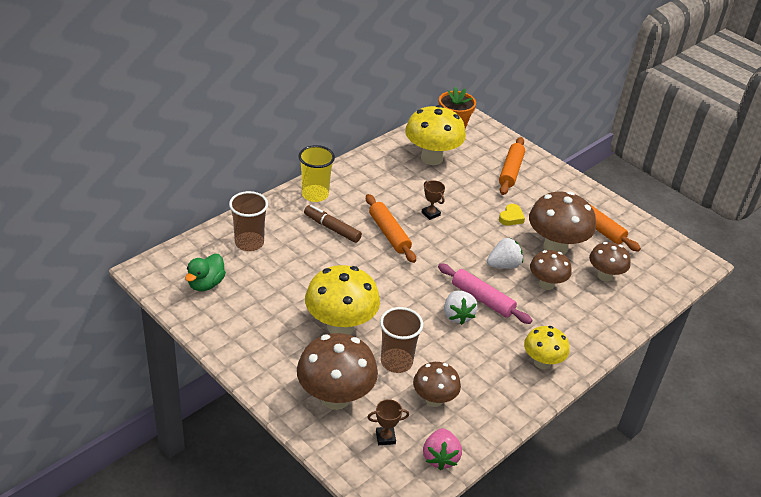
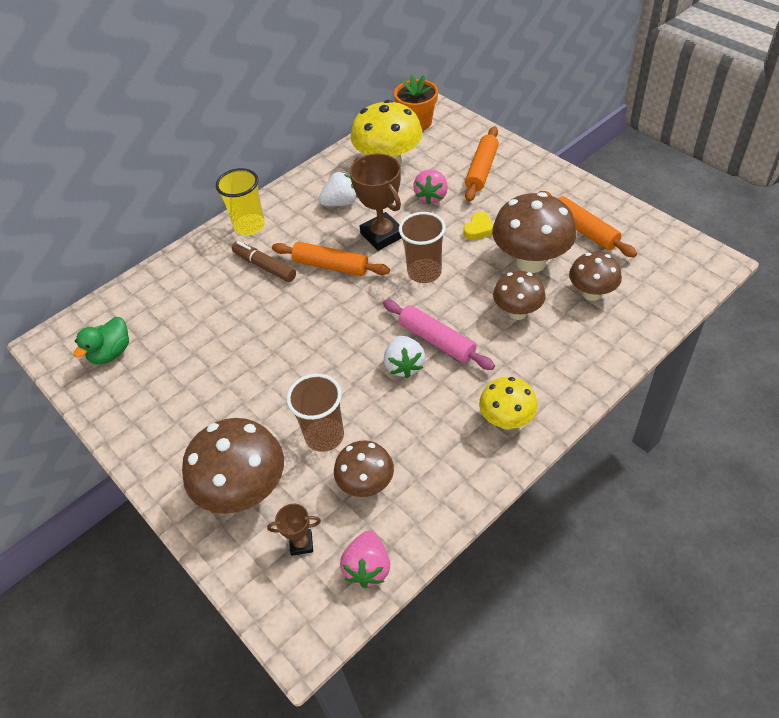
camera: 10 degrees right, 10 degrees up
brown cup [229,191,268,251] -> brown cup moved to [399,212,446,283]
yellow mushroom [305,265,380,335] -> none
orange rolling pin [366,194,416,263] -> orange rolling pin turned 45 degrees counterclockwise [272,242,390,276]
brown trophy [422,180,445,220] -> brown trophy [350,153,402,251], size x1.98
white strawberry [487,238,523,269] -> white strawberry moved to [318,172,357,206]
none -> pink strawberry [413,169,448,205]

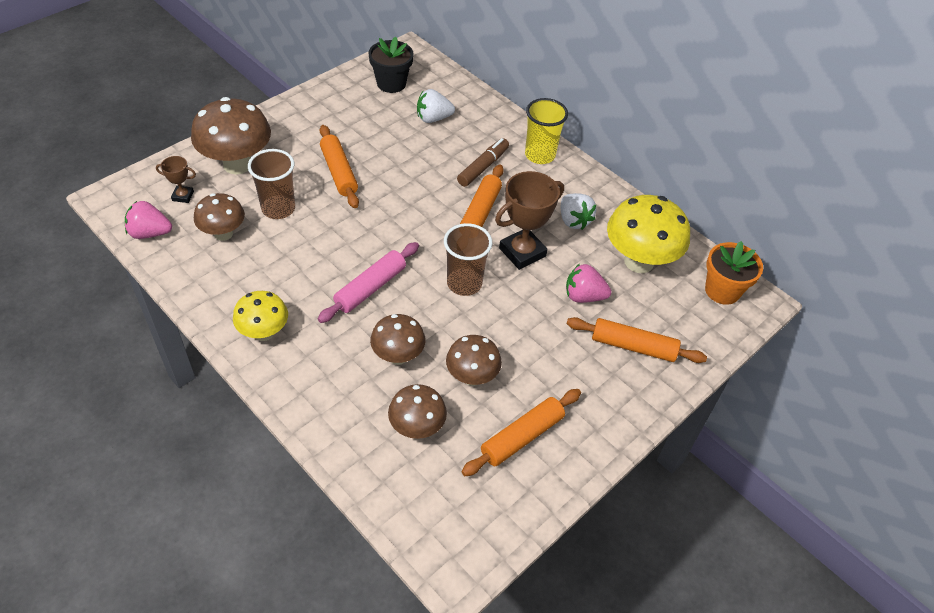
camera: 80 degrees right, 0 degrees up
green duck [74,317,129,364] -> black flower pot [368,37,414,93]
brown trophy [267,504,321,556] -> brown trophy turned 75 degrees counterclockwise [156,156,196,203]
white strawberry [384,335,425,378] -> white strawberry moved to [417,89,455,123]
yellow heart [463,212,493,240] -> none
brown mushroom [492,192,577,273] -> brown mushroom [446,335,502,386], size x0.60
none -> orange rolling pin [320,125,359,208]

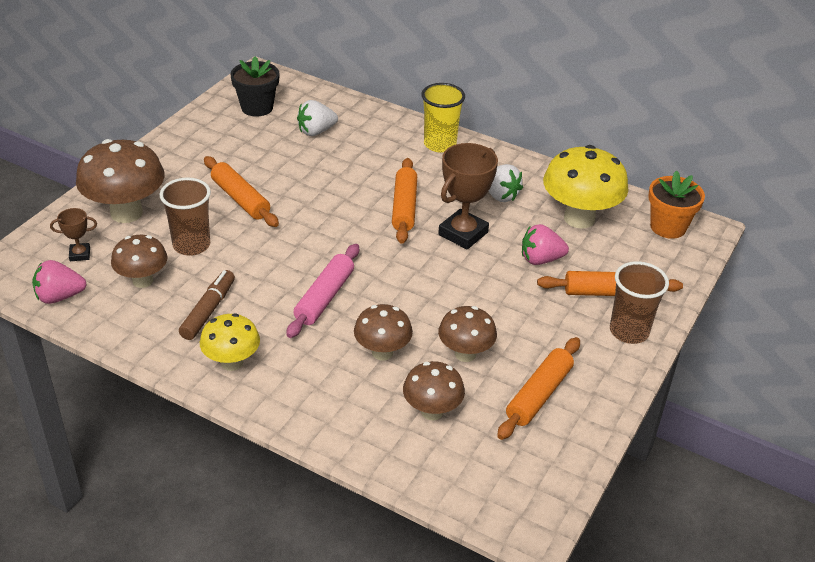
camera: 15 degrees left, 10 degrees down
brown cup [444,223,492,296] -> brown cup moved to [610,261,669,344]
brown marker [457,138,509,187] -> brown marker moved to [179,270,235,340]

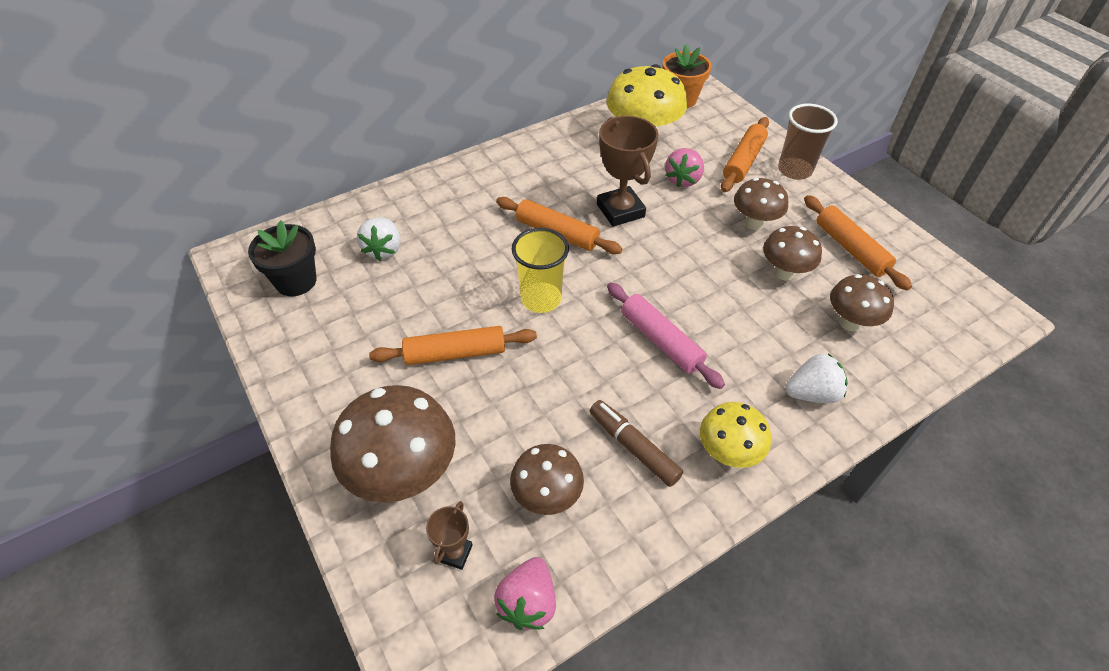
camera: 60 degrees left, 10 degrees up
brown cup [160,178,211,256] -> none
brown mushroom [354,304,413,360] -> brown mushroom moved to [734,178,788,230]
yellow cup [421,83,465,153] -> yellow cup moved to [512,228,569,313]
white strawberry [489,164,523,202] -> white strawberry moved to [785,353,848,404]

